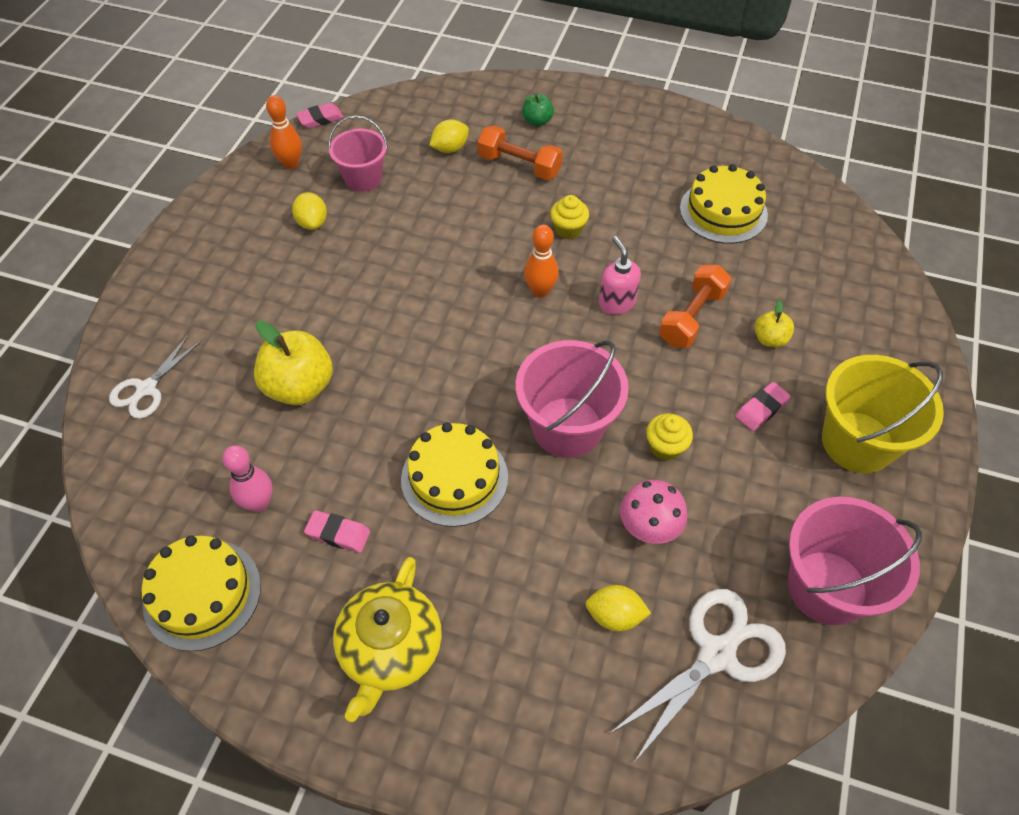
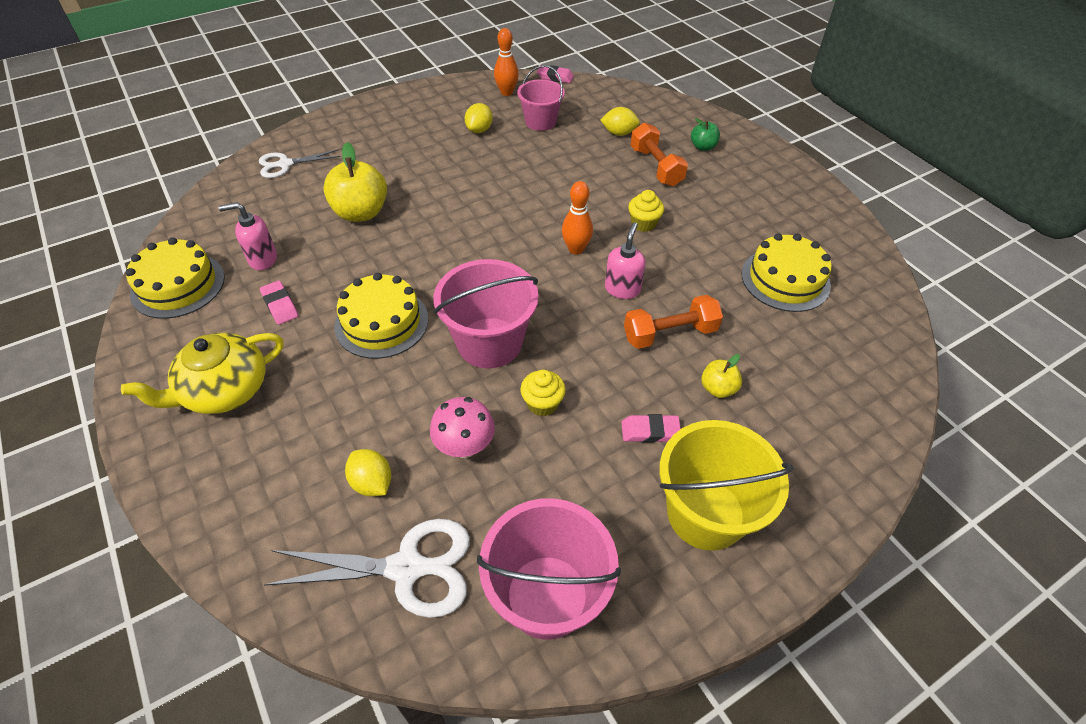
camera: 40 degrees right, 5 degrees down
pink bowling pin [223,445,272,512] -> pink soap dispenser [219,202,277,270]

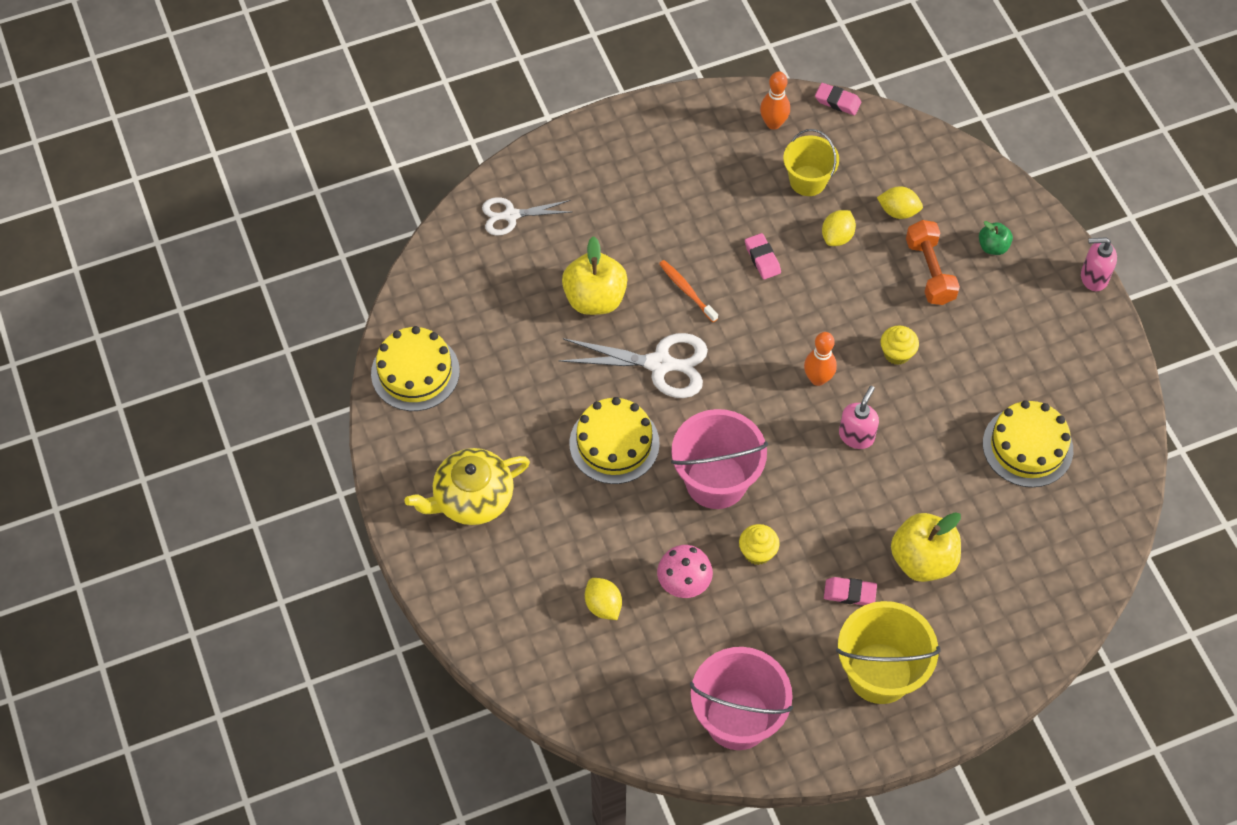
camera: 10 degrees right, 10 degrees up
pink soap dispenser [219,202,277,270] -> pink soap dispenser moved to [1081,237,1117,291]
pink eraser [260,281,298,325] -> pink eraser moved to [745,233,781,279]
white scissors [264,519,470,618] -> white scissors moved to [558,333,708,398]
yellow lemon [465,103,493,133] -> yellow lemon moved to [822,210,856,246]
pink bucket [517,65,565,131] -> yellow bucket [783,129,839,196]
orange dumbbell [624,295,723,349] -> none
yellow apple [701,354,742,398] -> yellow apple [891,512,961,582], size x1.91
none -> orange toothbrush [659,260,718,322]

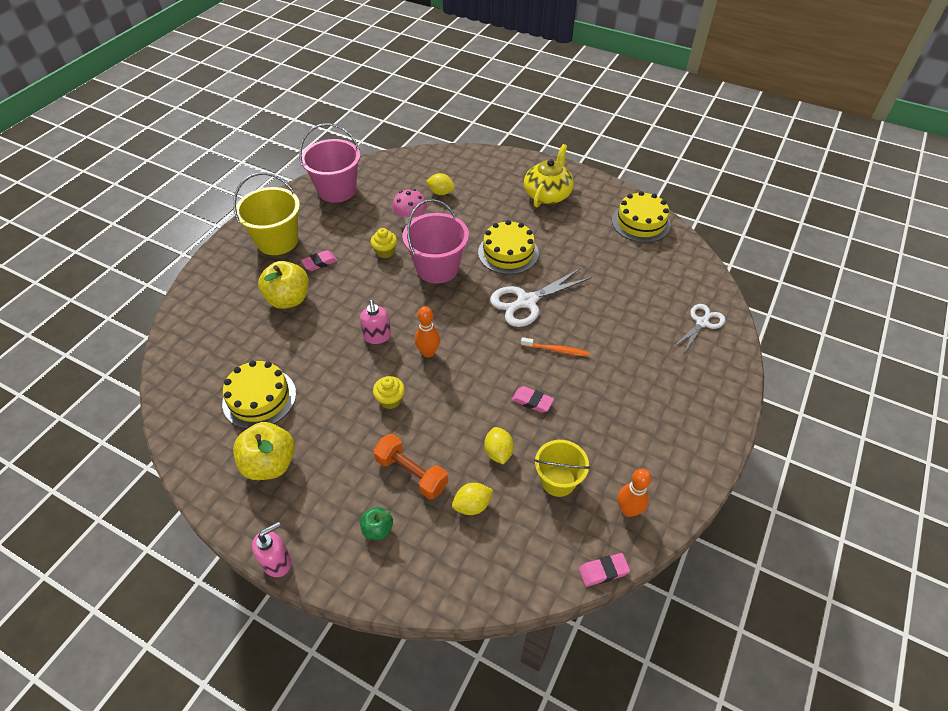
camera: 140 degrees right, 10 degrees down
yellow apple [562,236,628,315] -> yellow apple moved to [233,422,295,480]

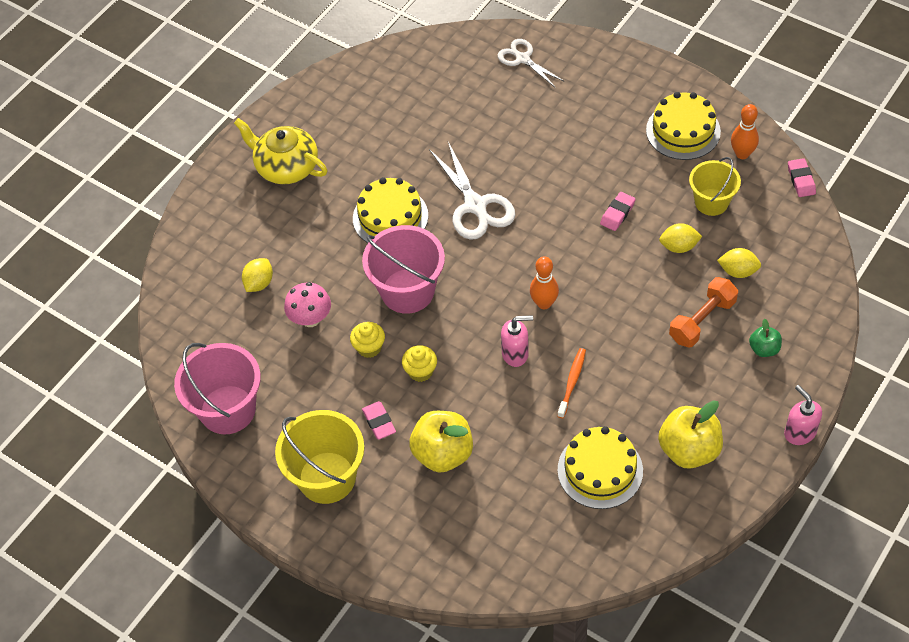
camera: 80 degrees left, 5 degrees up
yellow cupcake [373,376,405,409] -> yellow cupcake moved to [402,345,437,382]
yellow lemon [452,483,493,515] -> yellow lemon turned 60 degrees counterclockwise [717,248,761,278]
orange toothbrush [521,337,589,357] -> orange toothbrush moved to [557,348,586,418]
yellow cake [612,191,671,243] -> yellow cake moved to [646,92,721,160]

